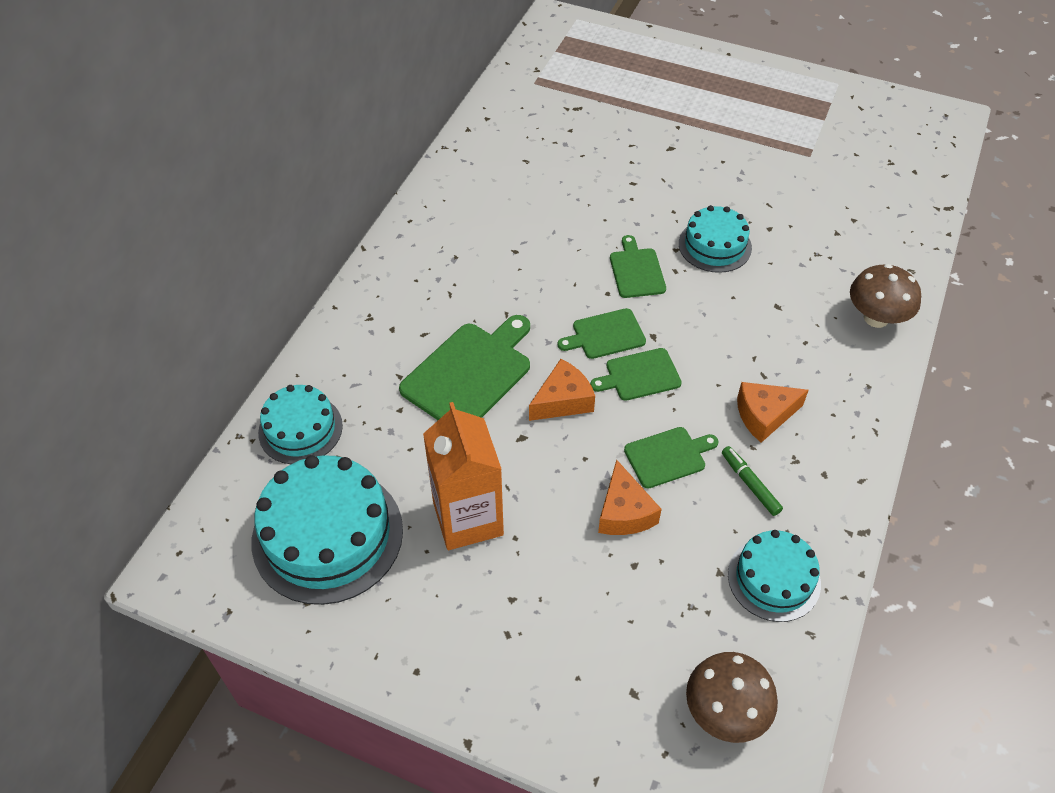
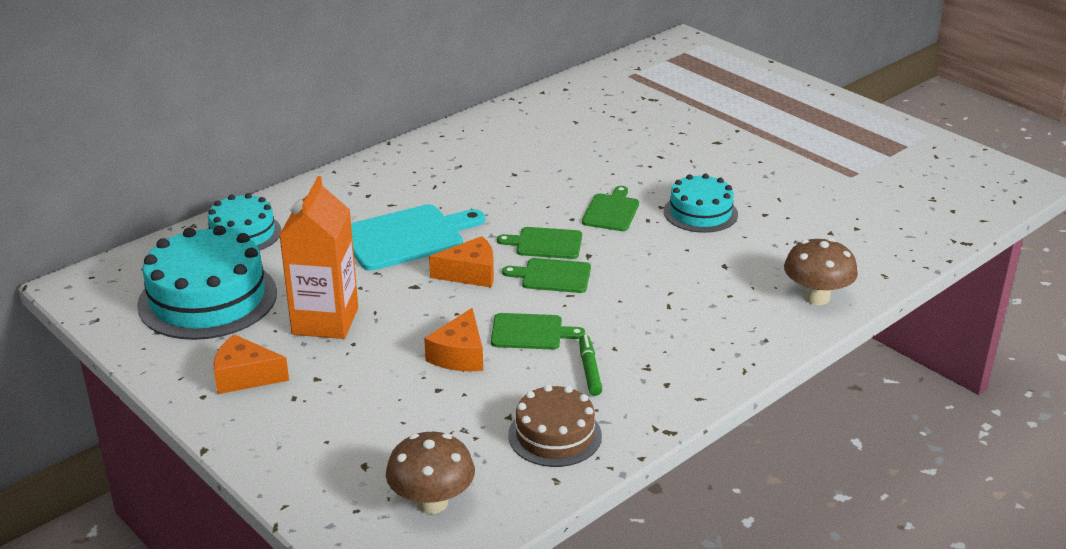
camera: 25 degrees right, 20 degrees down
green cutting board [399,315,530,420] -> turquoise cutting board [351,204,485,271]
turquoise cake [728,530,821,622] -> brown cake [508,384,602,467]
orange cheese [737,382,809,443] -> orange cheese moved to [213,334,289,394]

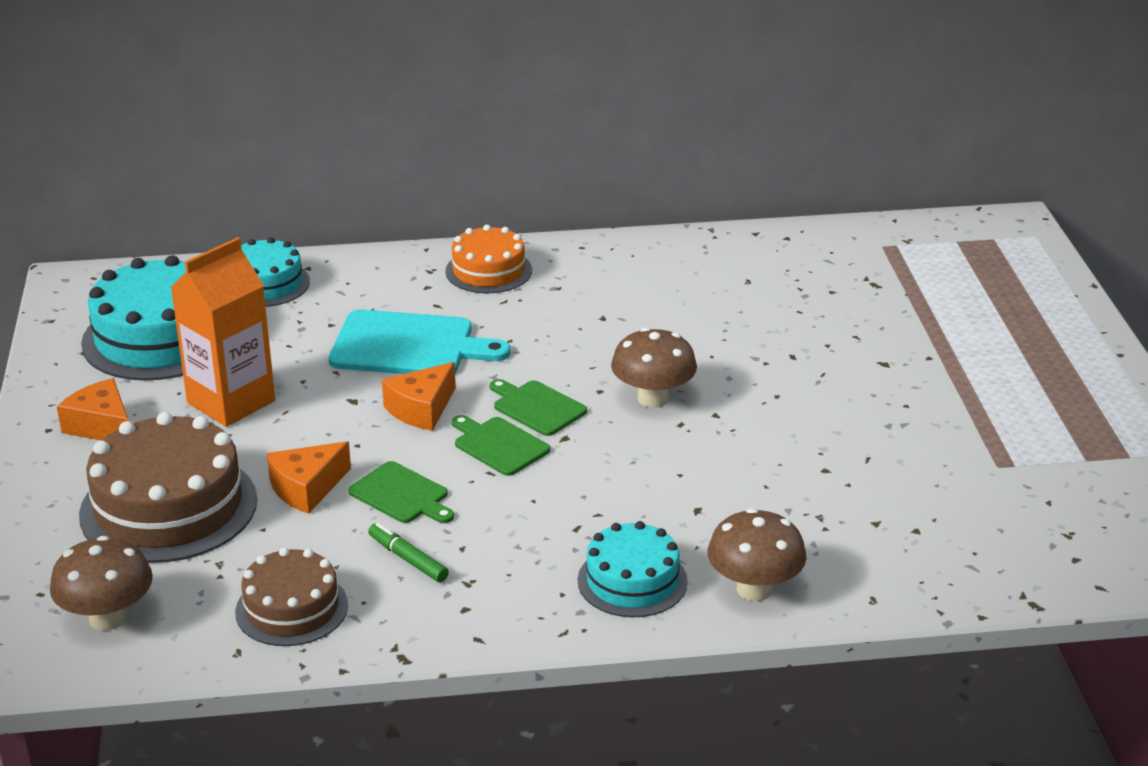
camera: 35 degrees right, 0 degrees up
orange cheese [429,236,494,288] -> orange cheese turned 105 degrees clockwise [382,362,456,431]
green marker [579,335,602,396] -> green marker turned 75 degrees counterclockwise [368,523,449,582]
green cutting board [582,186,639,231] -> brown mushroom [611,327,697,408]
turquoise cake [664,174,738,233] -> turquoise cake moved to [578,521,688,617]
none -> brown cake [79,412,257,563]
none -> orange cake [445,225,532,293]

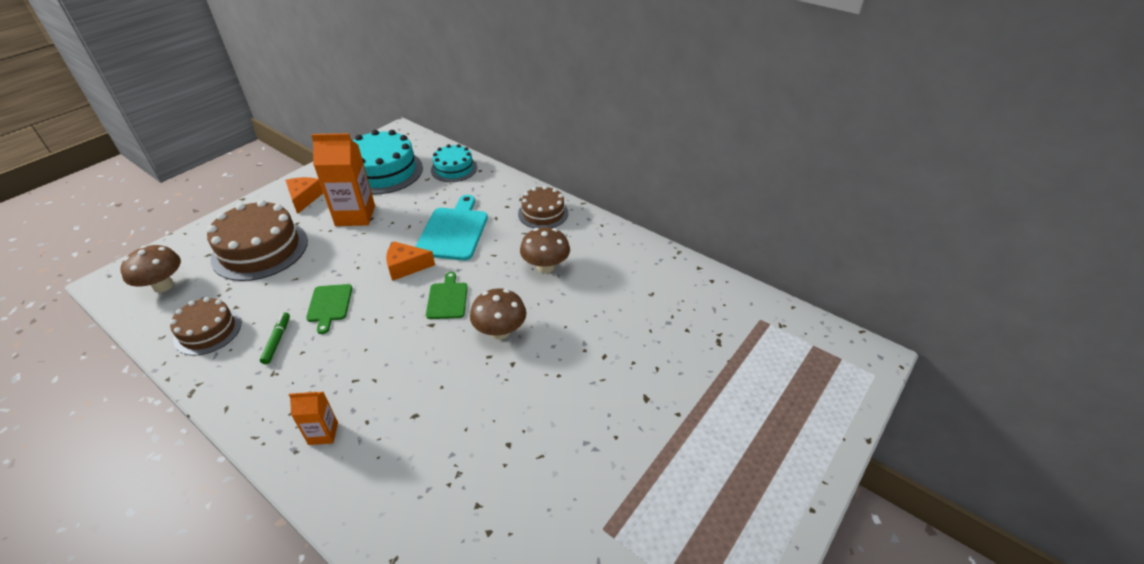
camera: 45 degrees right, 10 degrees up
orange cheese [267,441,351,514] -> none
turquoise cutting board [329,309,510,374] -> turquoise cutting board turned 135 degrees counterclockwise [415,195,488,260]
orange cake [445,225,532,293] -> brown cake [518,186,568,228]
green cutting board [452,415,550,476] -> none
turquoise cake [578,521,688,617] -> orange carton [289,390,338,445]
brown mushroom [707,508,807,601] -> brown mushroom moved to [520,227,570,273]

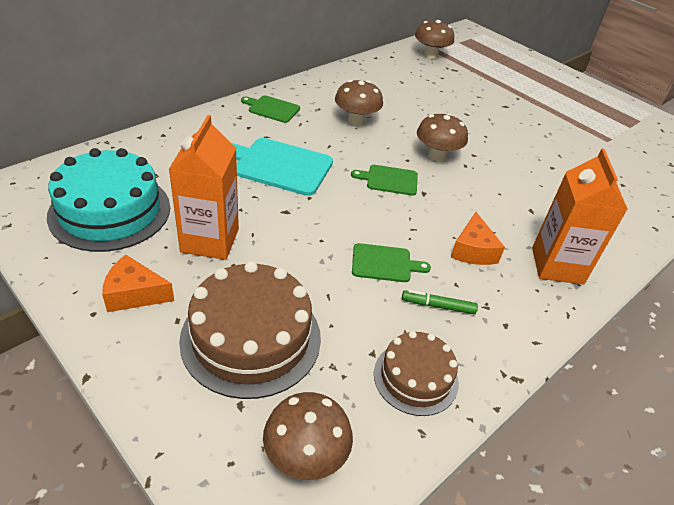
camera: 85 degrees left, 0 degrees up
orange carton [289,390,338,445] -> orange carton [532,148,628,284], size x1.93
orange cheese [386,241,435,281] -> orange cheese moved to [451,212,505,265]
turquoise cake [431,144,477,182] -> none
brown cake [518,186,568,228] -> green cutting board [241,95,300,123]
none -> brown mushroom [415,20,454,59]

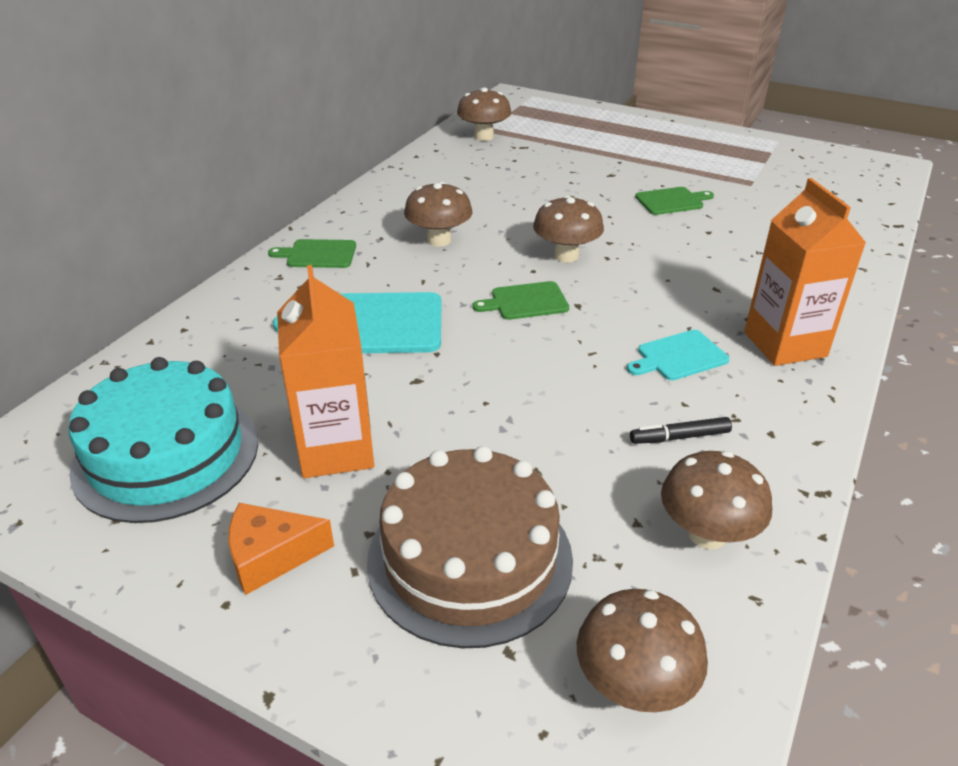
camera: 15 degrees left, 5 degrees down
green cutting board [352,243,431,282] -> green cutting board moved to [635,187,714,215]
brown cake [374,331,459,416] -> brown mushroom [661,451,772,549]
green marker [402,290,478,314] -> black marker [630,417,732,444]
orange cheese [451,212,505,265] -> turquoise cutting board [627,330,729,380]

